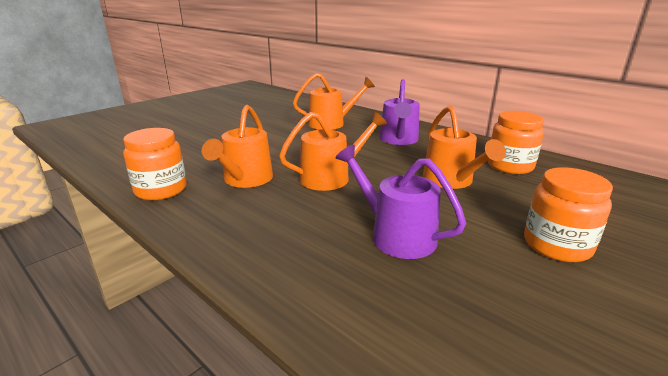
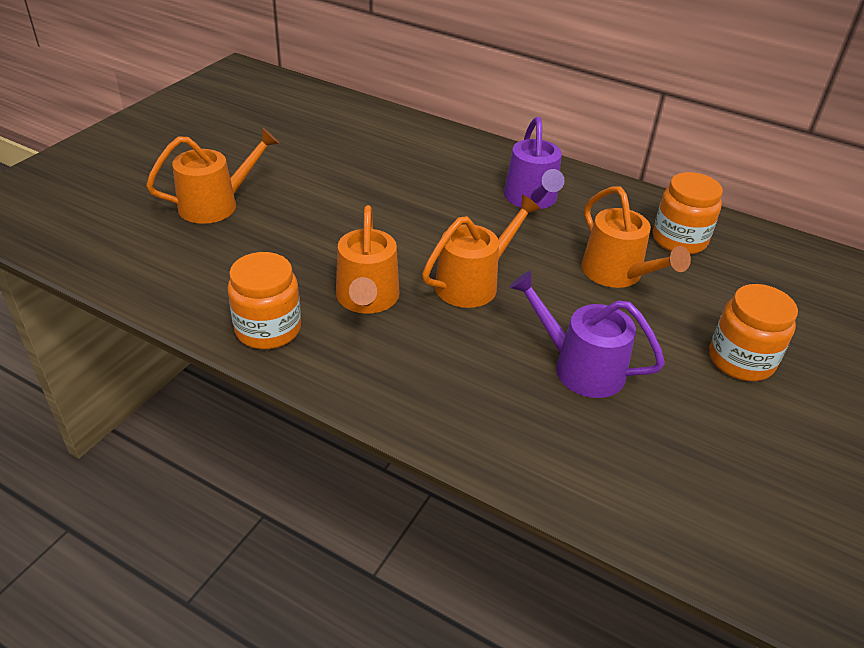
camera: 15 degrees left, 15 degrees up
orange watering can [293,73,375,130] -> orange watering can moved to [146,128,279,224]

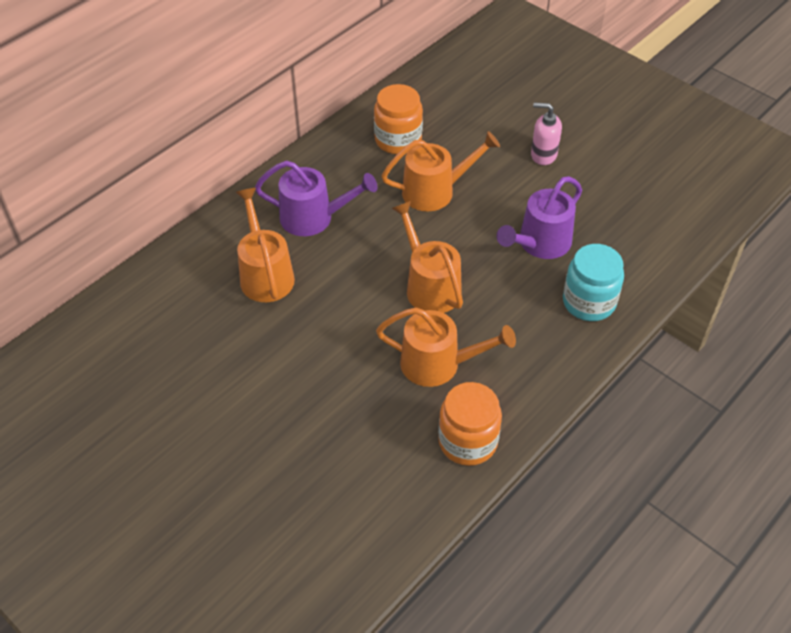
camera: 75 degrees left, 10 degrees up
orange watering can [146,128,279,224] -> orange watering can moved to [236,188,295,302]
orange jar [709,284,798,381] -> pink soap dispenser [531,103,562,165]
none -> turquoise jar [563,244,624,321]

